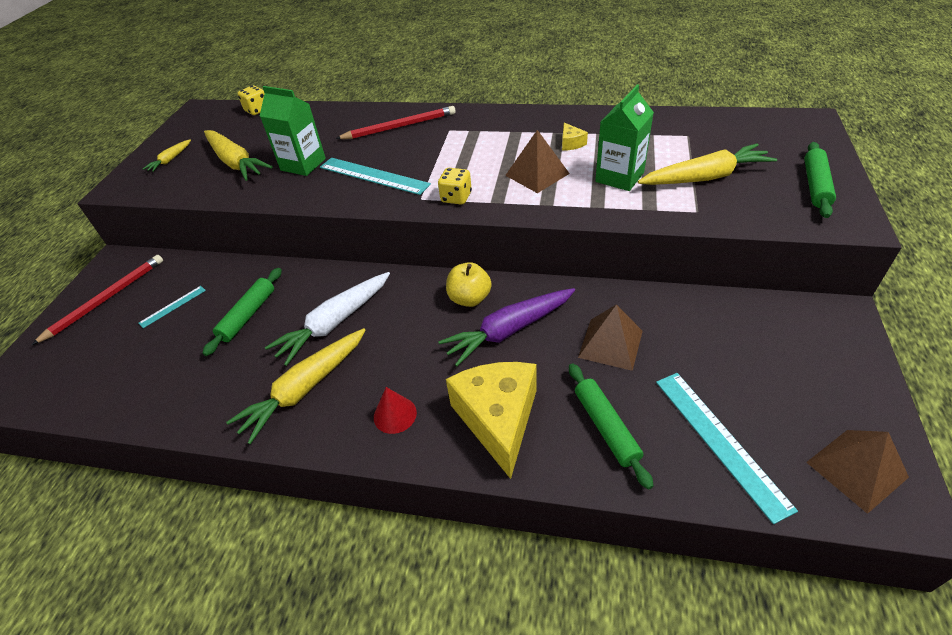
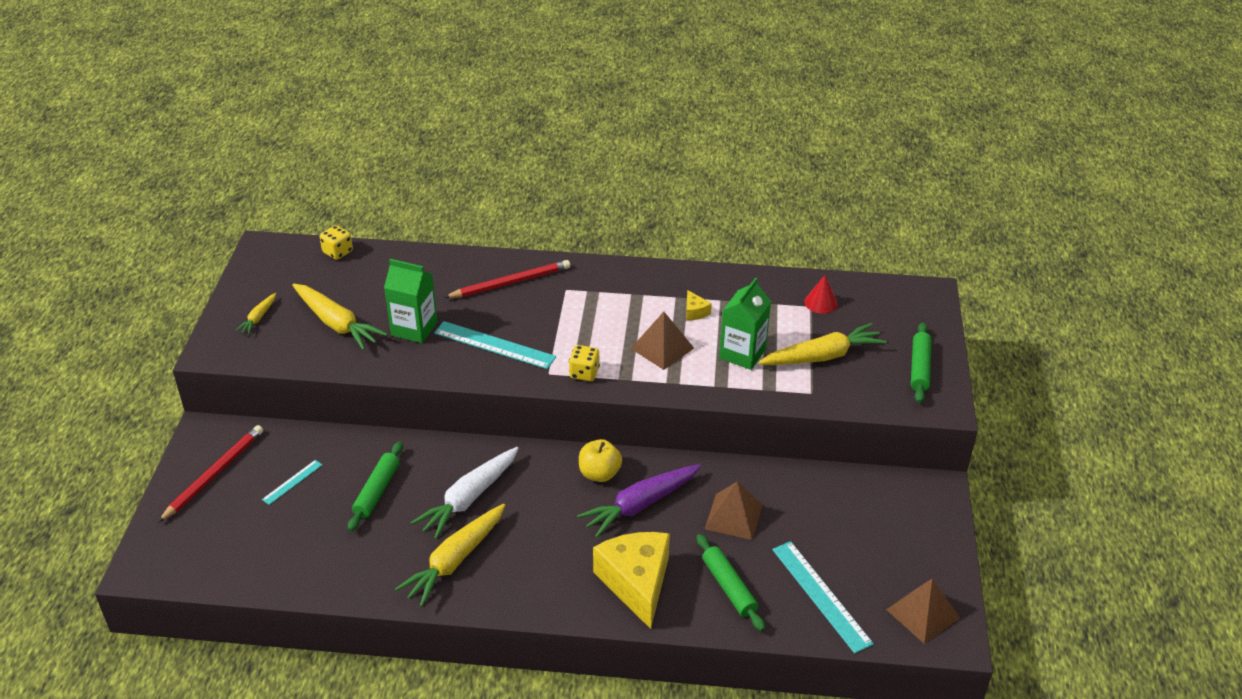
camera: 10 degrees left, 5 degrees down
red cone [374,387,417,434] -> red cone moved to [804,275,838,314]

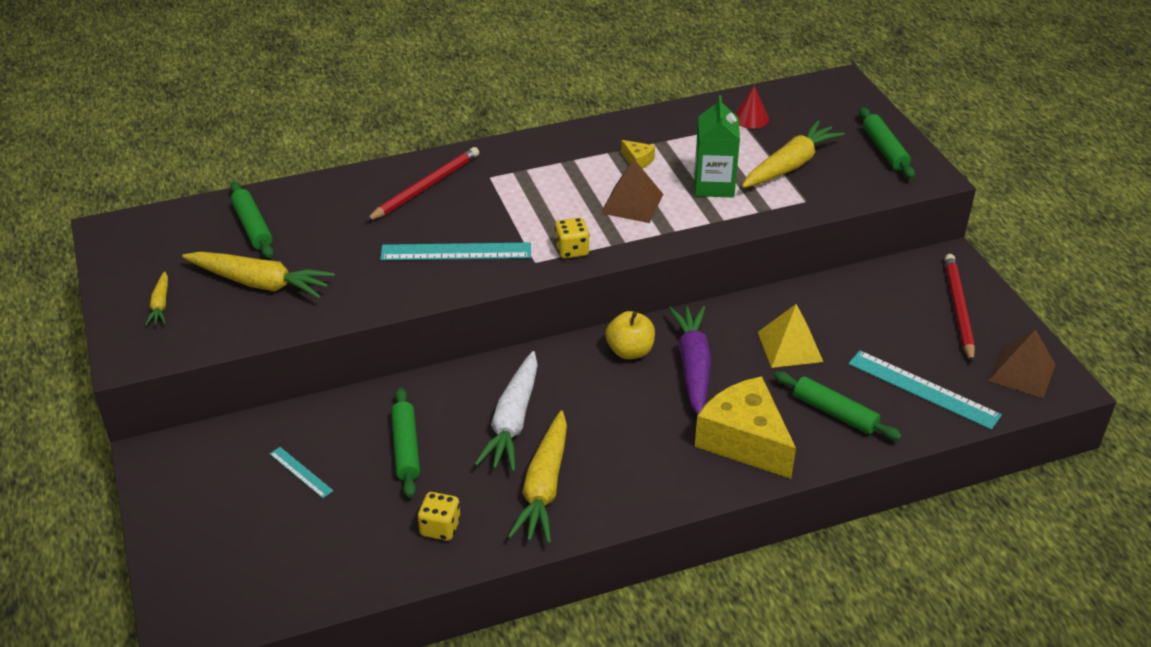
camera: 25 degrees left, 0 degrees up
red pencil [158,425,263,523] -> red pencil moved to [945,254,975,363]
turquoise ruler [262,460,322,505] -> turquoise ruler turned 60 degrees counterclockwise [270,447,333,498]
yellow dice [320,225,353,260] -> yellow dice moved to [418,492,461,541]
green carton [384,259,437,343] -> none
purple carrot [577,464,701,538] -> purple carrot turned 150 degrees clockwise [669,306,711,415]
brown pyramid [705,481,763,540] -> yellow pyramid [758,304,823,368]
none -> green rolling pin [230,182,274,258]

